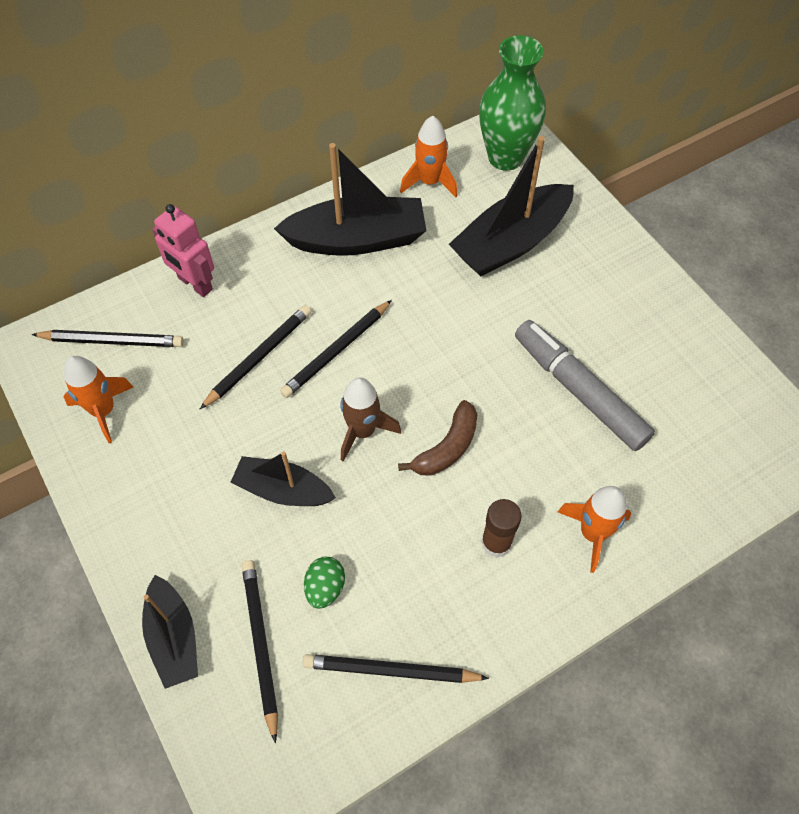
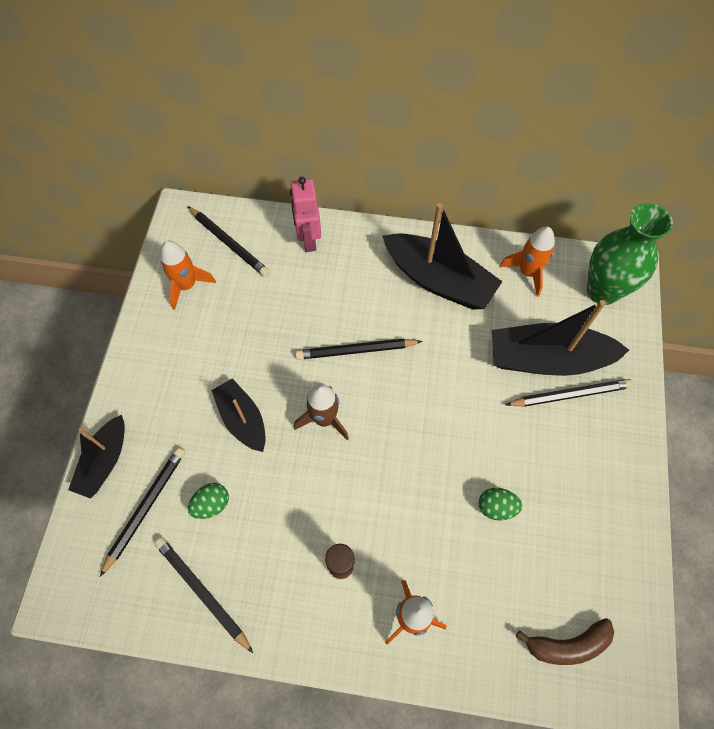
camera: 40 degrees right, 5 degrees up
black pencil [200,305,311,409] -> black pencil moved to [505,379,633,407]
brown banana [398,400,477,476] -> brown banana moved to [516,618,614,665]
grey marker [515,320,655,451] -> green egg [479,488,522,520]

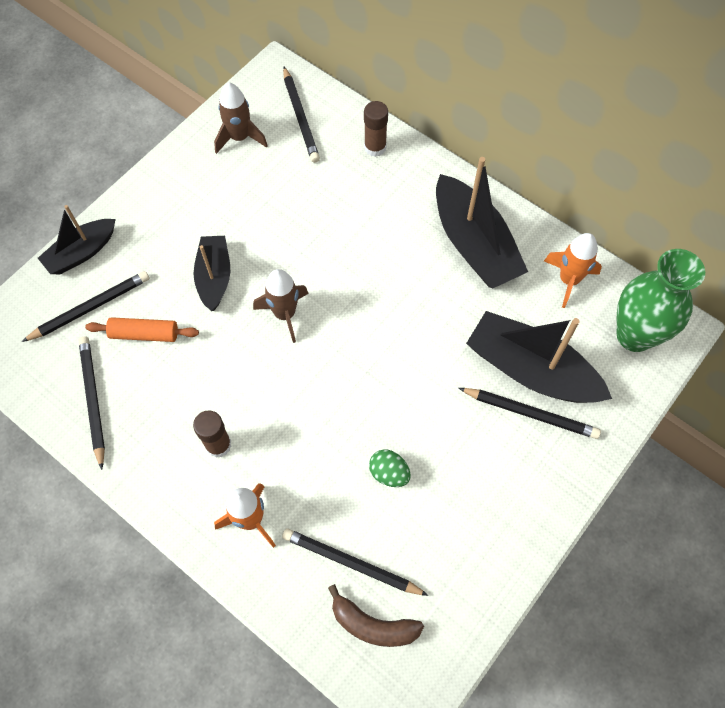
camera: 30 degrees right, 0 degrees up
orange rocket [160,241,216,310] -> brown rocket [214,82,268,154]
green egg [188,483,229,519] -> orange rolling pin [85,317,199,342]
pink robot [290,177,321,252] -> brown glue stick [364,101,388,157]
black pencil [295,338,423,360] -> black pencil moved to [282,528,429,596]

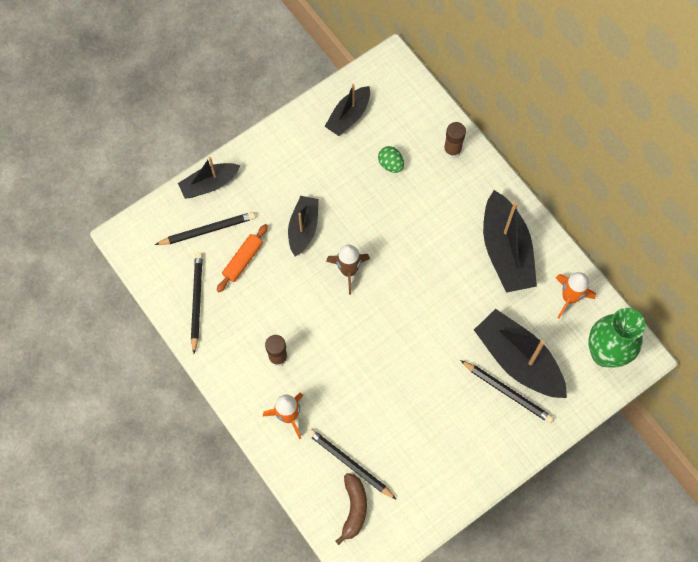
camera: 15 degrees right, 5 degrees up
orange rolling pin [85,317,199,342] -> orange rolling pin turned 75 degrees counterclockwise [217,224,268,292]
brown rocket [214,82,268,154] -> black boat [325,84,370,136]
black pencil [283,67,320,163] -> none
brown banana [328,584,424,647] -> brown banana turned 120 degrees counterclockwise [335,473,367,545]
green egg [369,449,411,487] -> green egg moved to [378,146,404,173]

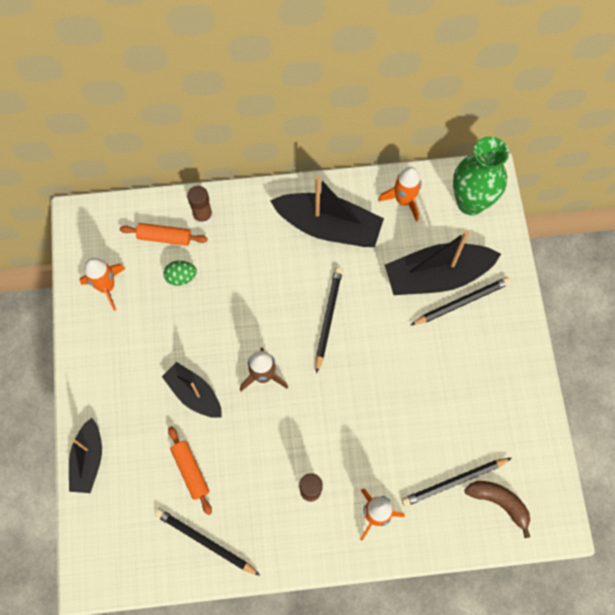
camera: 60 degrees left, 0 degrees up
black pencil [155,212,255,245] -> black pencil moved to [316,267,343,374]
black boat [325,84,370,136] -> orange rocket [80,258,126,311]
none -> orange rolling pin [120,223,208,246]

